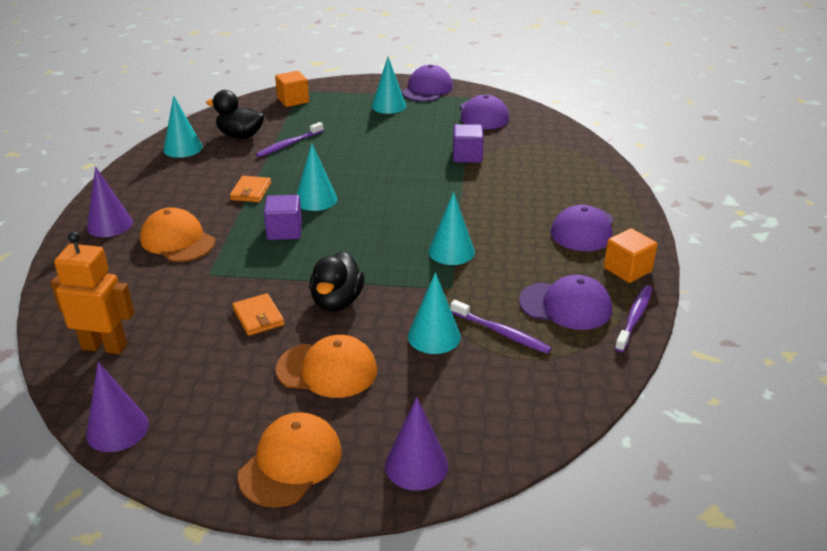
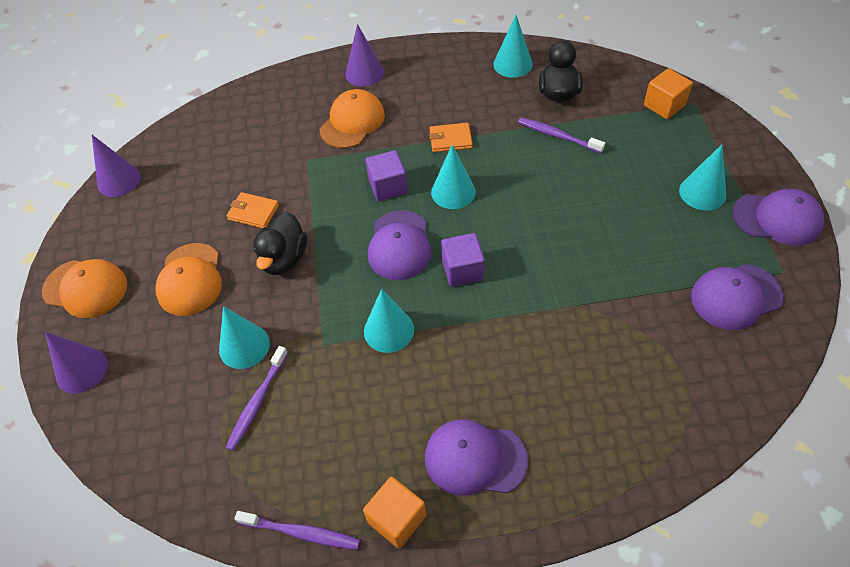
camera: 80 degrees right, 20 degrees up
orange robot [51,232,134,354] -> none
orange wallet [232,293,284,336] -> orange wallet turned 60 degrees clockwise [226,192,279,228]
black duck [309,252,364,311] -> black duck turned 75 degrees counterclockwise [253,212,307,275]
purple cube [453,124,484,163] -> purple cube moved to [441,233,485,287]
purple cap [519,275,612,330] -> purple cap moved to [368,210,431,280]

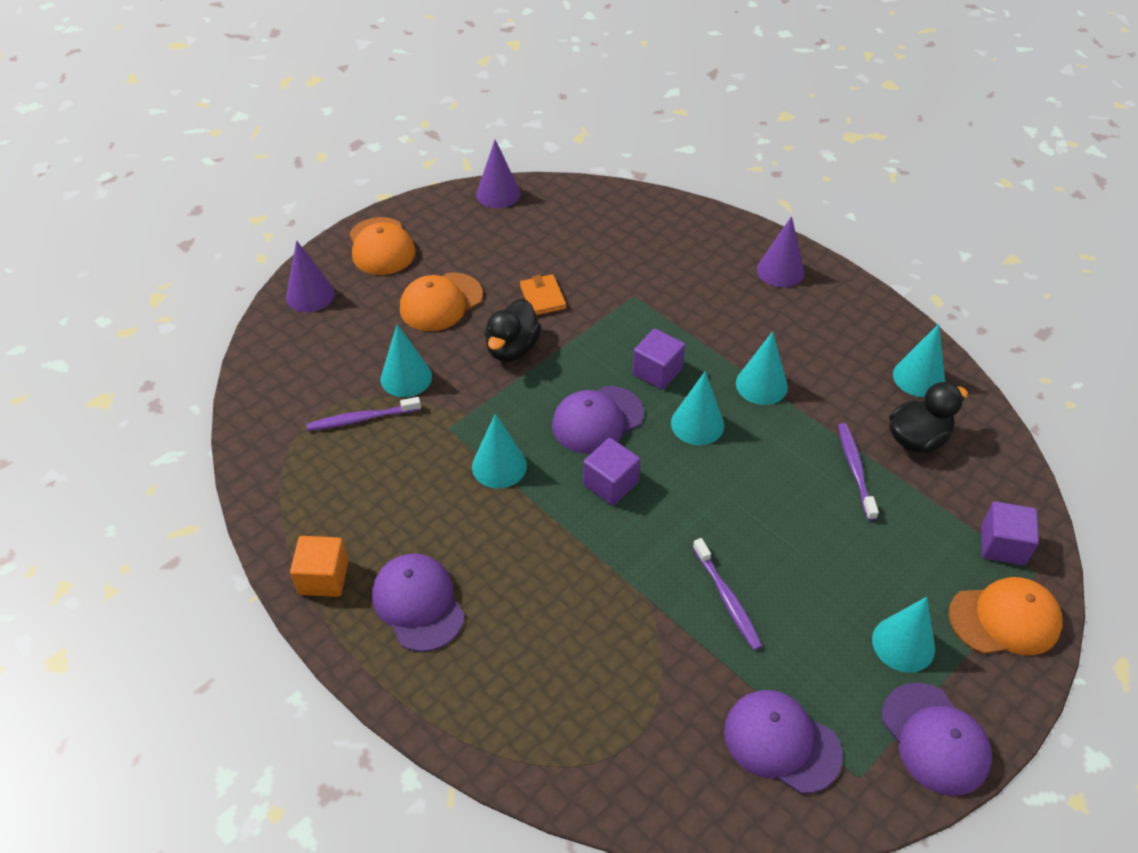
camera: 50 degrees right, 5 degrees down
purple toothbrush [234,511,360,550] -> purple toothbrush moved to [693,538,763,650]
black duck [253,212,307,275] -> black duck turned 45 degrees counterclockwise [485,299,541,362]
orange cap [320,89,385,148] -> orange cap moved to [948,577,1063,655]
orange wallet [429,123,473,152] -> turquoise cone [736,331,788,405]
orange cube [644,68,693,119] -> purple cube [981,501,1039,565]

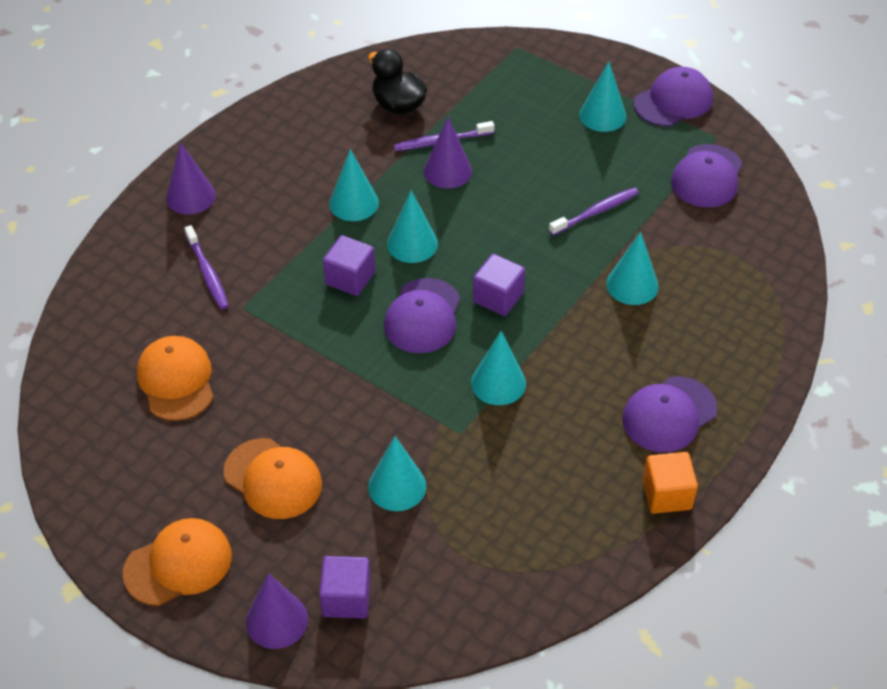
camera: 100 degrees left, 0 degrees up
purple toothbrush [307,397,421,431] -> purple toothbrush moved to [184,225,229,309]
purple cone [476,140,521,208] -> purple cone moved to [424,117,472,188]
black duck [485,299,541,362] -> none
orange wallet [520,274,566,315] -> none
purple cap [552,386,644,454] -> purple cap turned 60 degrees clockwise [384,278,460,353]
turquoise cone [893,324,945,397] -> turquoise cone moved to [606,231,659,305]
orange cap [948,577,1063,655] -> orange cap moved to [137,336,213,421]
purple cube [981,501,1039,565] -> purple cube moved to [319,556,371,618]

